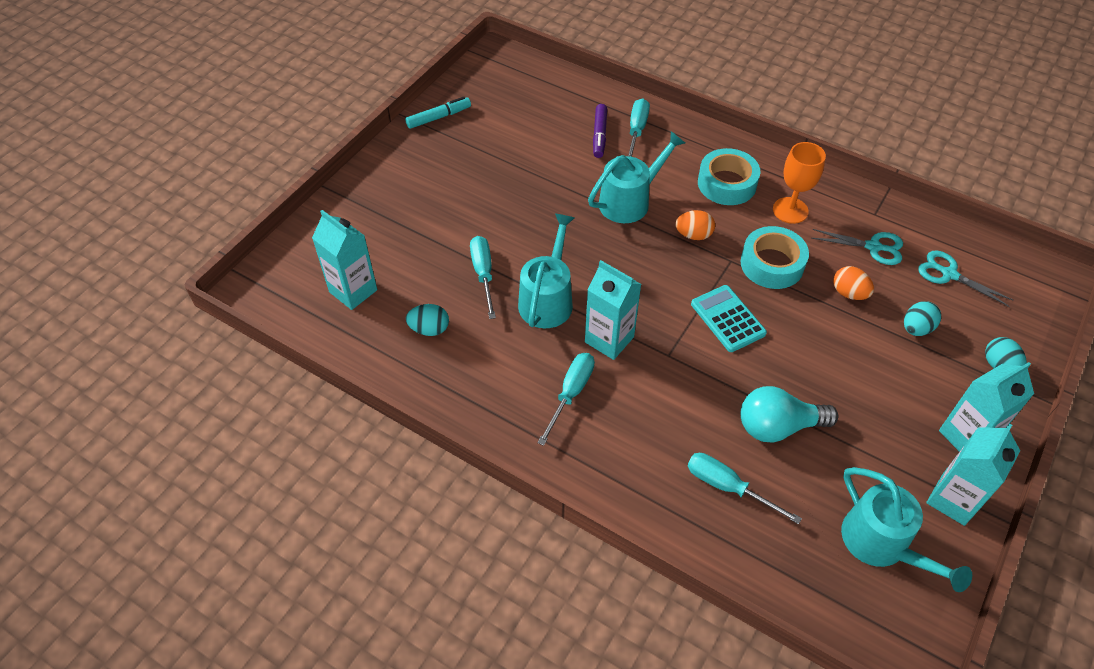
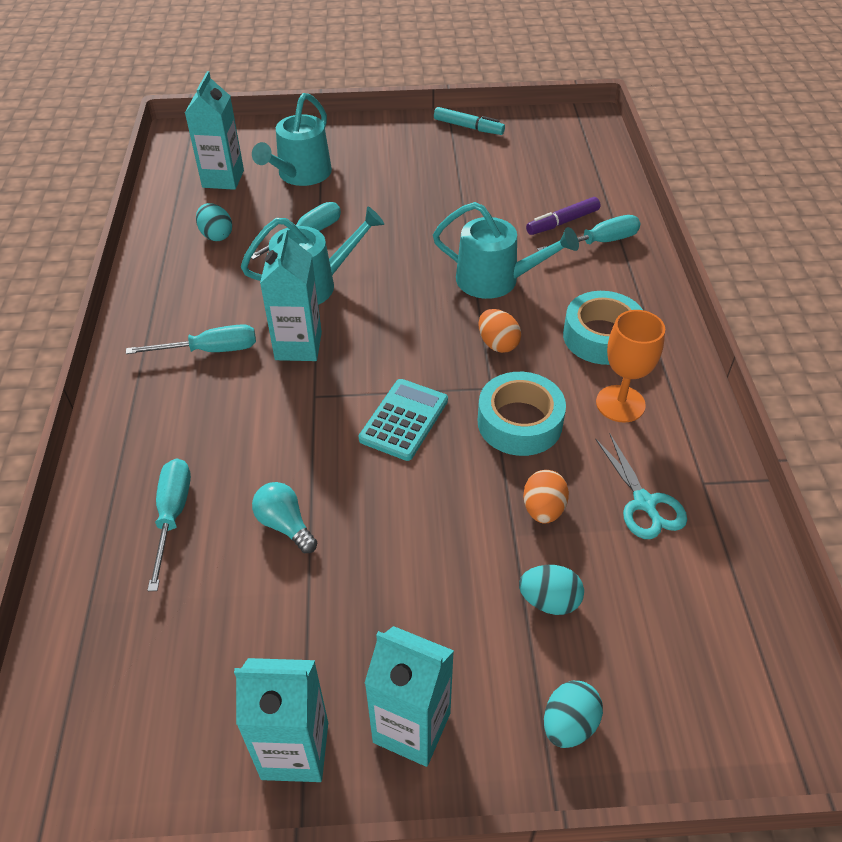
camera: 55 degrees right, 5 degrees down
turquoise light bulb [741,386,838,443] -> turquoise light bulb [252,482,317,553], size x0.63
turquoise watering can [841,467,972,592] -> turquoise watering can moved to [252,93,332,186]
turquoise scissors [918,250,1013,307] -> none

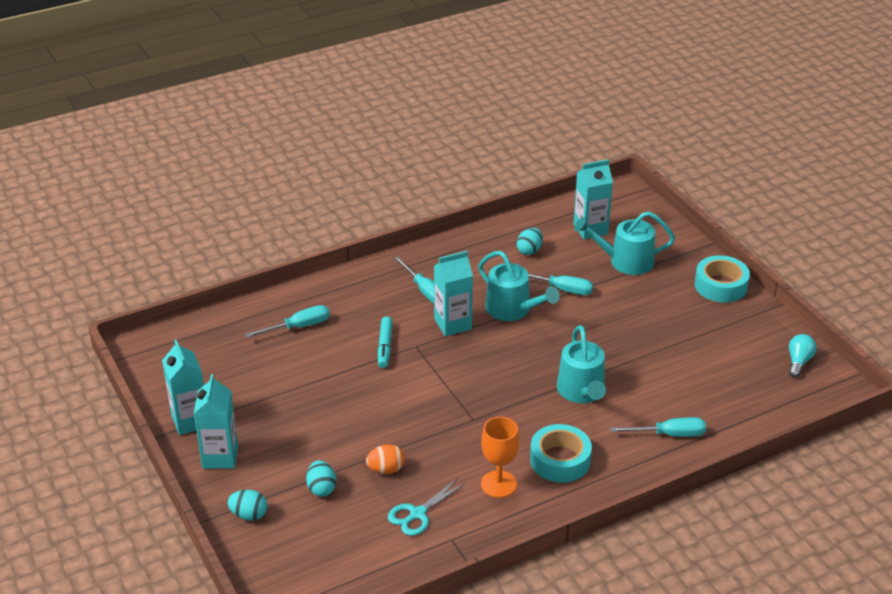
camera: 65 degrees right, 10 degrees down
turquoise light bulb [252,482,317,553] -> turquoise light bulb moved to [789,334,816,377]
turquoise calculator [359,379,448,461] -> none
turquoise marker [434,107,505,135] -> turquoise marker moved to [378,317,393,368]
orange egg [478,309,521,353] -> none
turquoise tape [478,372,566,456] -> turquoise tape moved to [695,255,750,303]
purple marker [526,197,601,235] -> none
turquoise screwdriver [537,215,641,251] -> turquoise screwdriver turned 45 degrees counterclockwise [610,417,706,437]

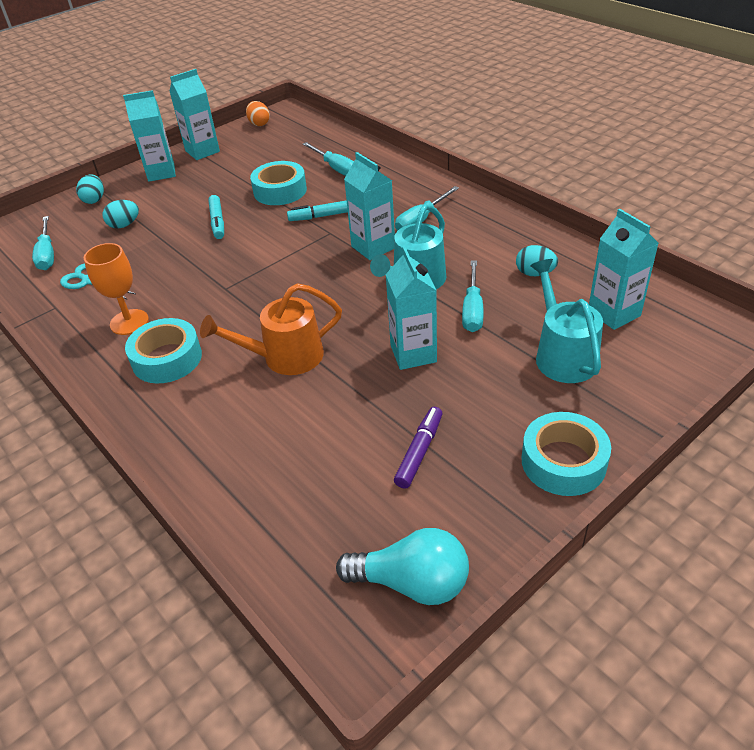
camera: 80 degrees right, 5 degrees up
orange egg [366,444,405,474] -> orange egg moved to [246,101,270,126]
turquoise watering can [557,325,606,403] -> orange watering can [200,283,342,375]
turquoise screwdriver [610,417,706,437] -> turquoise screwdriver moved to [32,216,54,270]
turquoise light bulb [789,334,816,377] -> turquoise light bulb [336,528,469,605], size x1.59
none -> turquoise marker [208,195,224,239]
none -> turquoise tape [250,161,307,205]
none -> turquoise carton [385,247,437,370]
none -> purple marker [394,407,442,489]

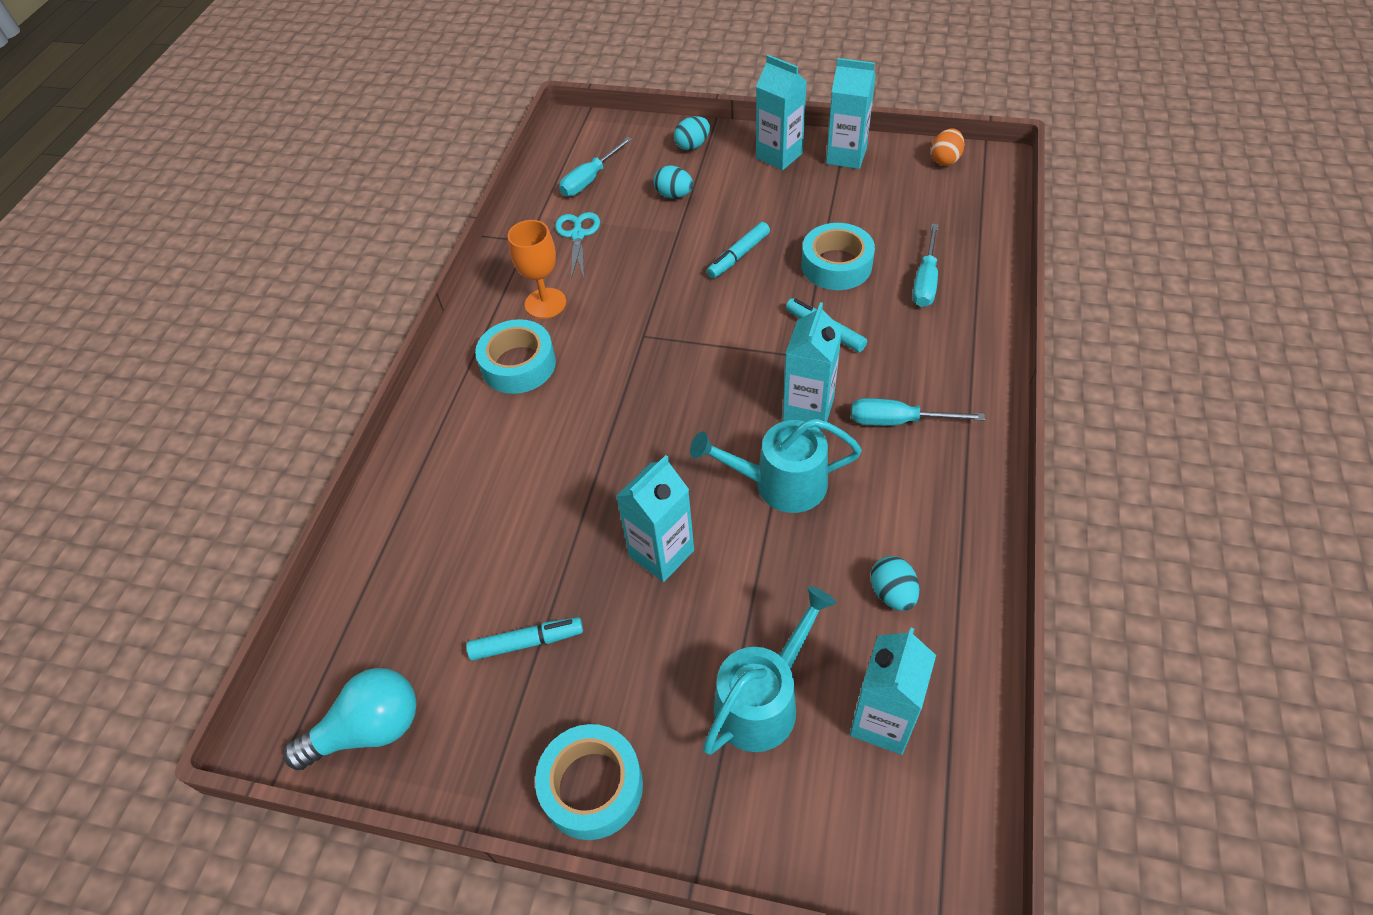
camera: 55 degrees right, 10 degrees up
orange watering can [200,283,342,375] -> none
turquoise light bulb [336,528,469,605] -> turquoise light bulb turned 90 degrees counterclockwise [284,668,417,770]
purple marker [394,407,442,489] -> turquoise marker [466,617,583,661]
turquoise screwdriver [462,261,484,332] -> none

